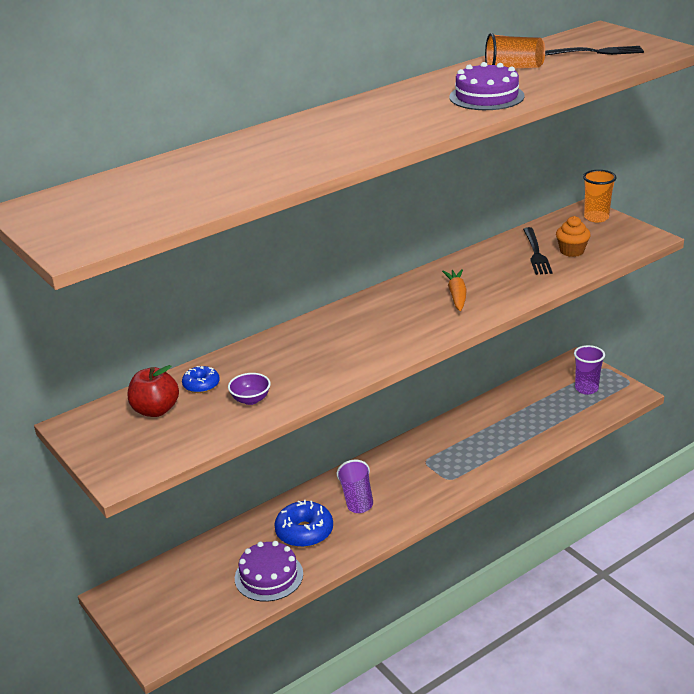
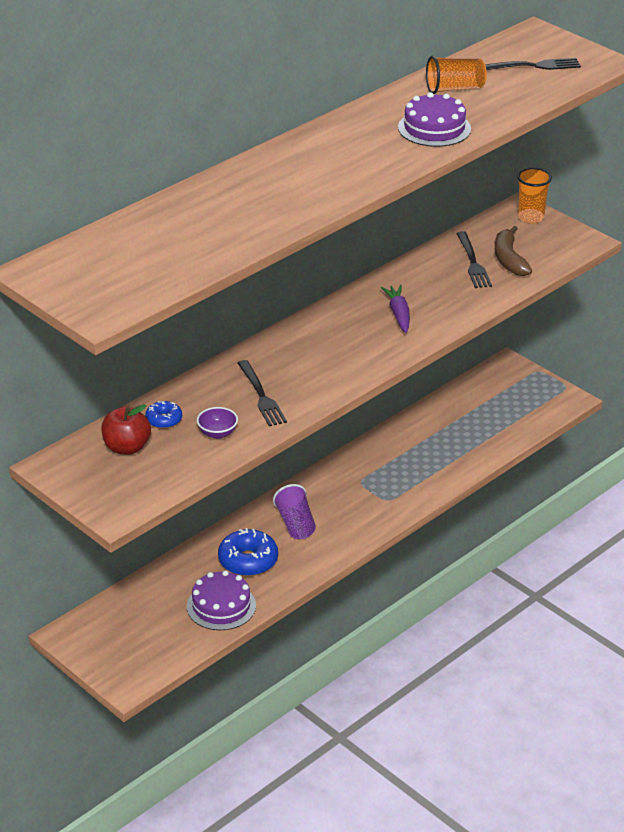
camera: 10 degrees left, 5 degrees up
orange carrot [442,269,467,311] -> purple carrot [381,285,410,333]
orange cupcake [556,216,591,257] -> brown banana [495,226,532,276]
purple cup [574,345,605,394] -> none
none -> black fork [238,360,287,426]

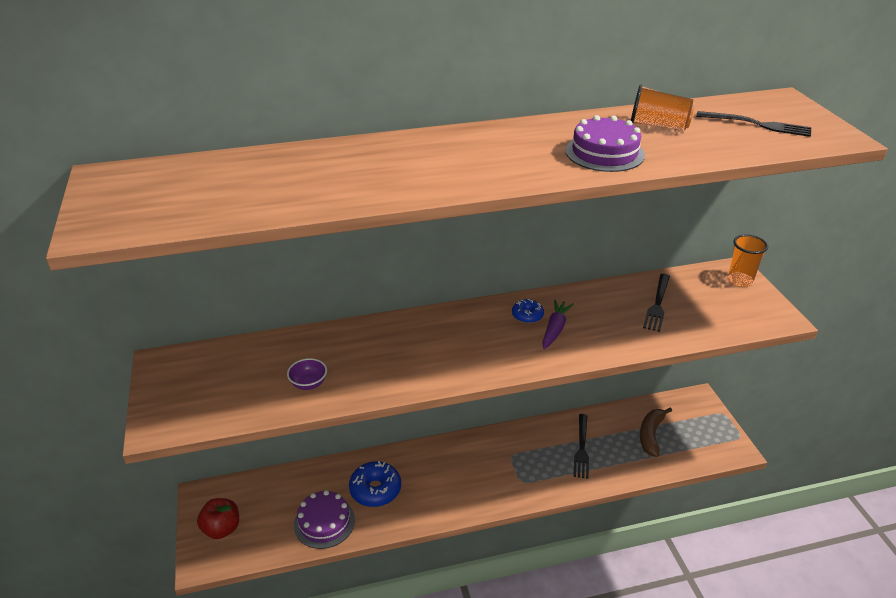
camera: 30 degrees right, 0 degrees up
red apple [101,404,151,455] -> red apple moved to [197,498,239,539]
blue donut [145,401,182,429] -> blue donut moved to [512,299,544,323]
black fork [238,360,287,426] -> black fork moved to [574,414,589,479]
purple cup [273,484,316,539] -> none
brown banana [495,226,532,276] -> brown banana moved to [640,408,672,457]

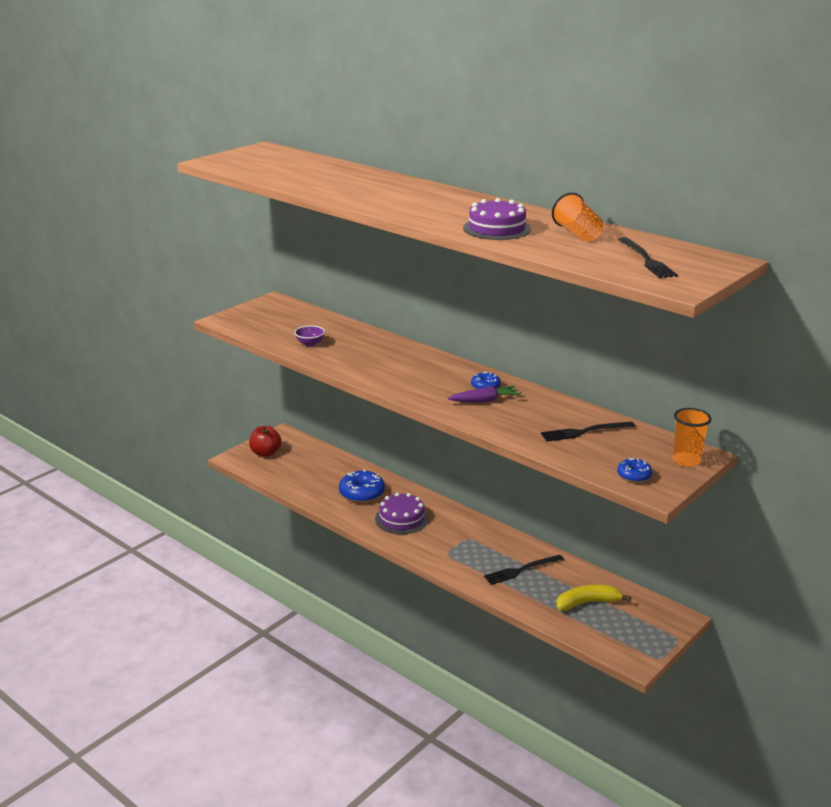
camera: 55 degrees right, 10 degrees down
purple cake [294,490,355,549] -> purple cake moved to [375,492,429,534]
brown banana [640,408,672,457] -> yellow banana [556,585,631,611]
none -> blue donut [617,458,653,483]

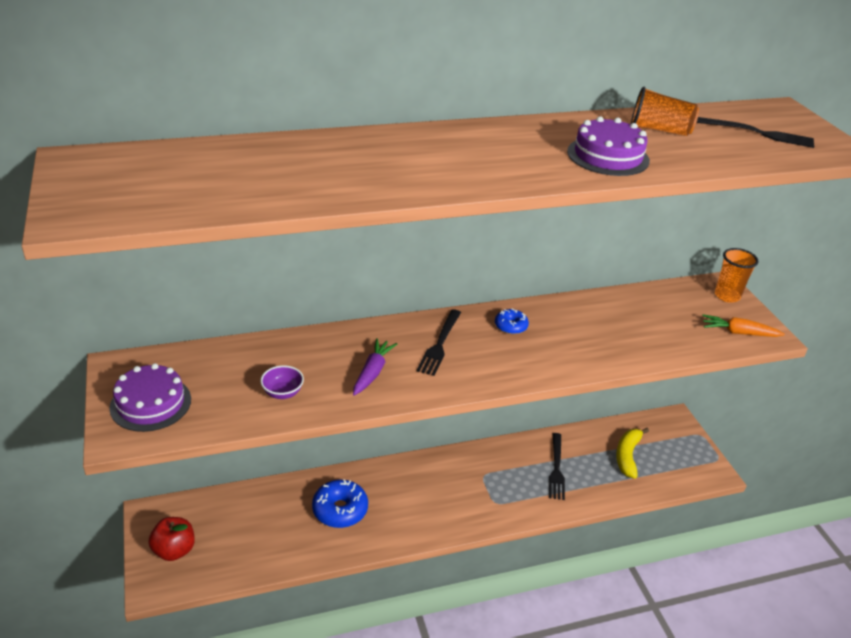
camera: 60 degrees left, 10 degrees up
purple cake [375,492,429,534] -> purple cake moved to [109,363,191,432]
purple carrot [448,386,521,403] -> purple carrot moved to [353,338,397,396]
black fork [541,421,635,442] -> black fork moved to [417,309,461,376]
blue donut [617,458,653,483] -> orange carrot [702,314,785,337]

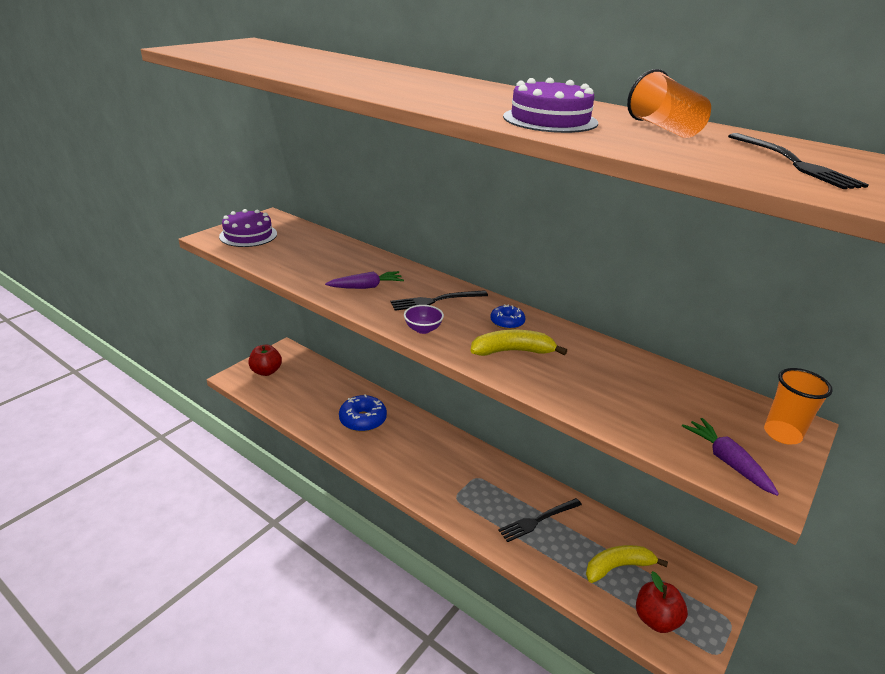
camera: 55 degrees right, 5 degrees down
purple bowl [260,365,304,399] -> purple bowl moved to [404,305,444,334]
orange carrot [702,314,785,337] -> purple carrot [682,418,779,496]
none -> yellow banana [470,330,567,356]
none -> red apple [636,571,688,633]

